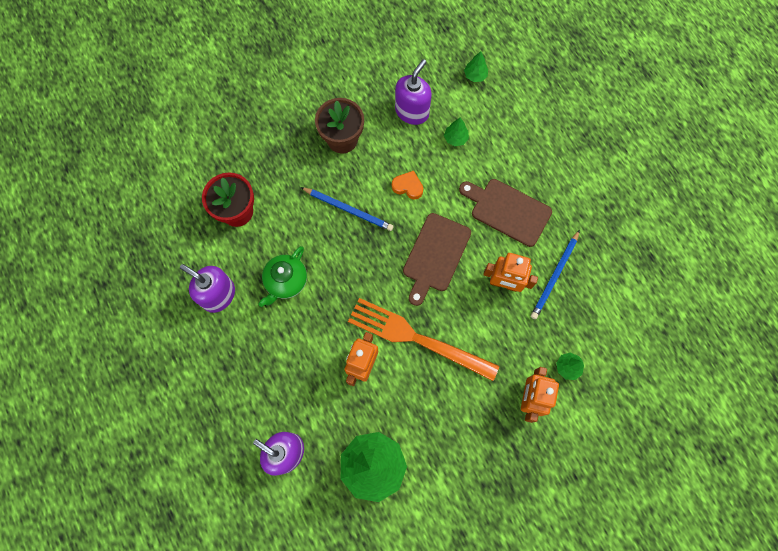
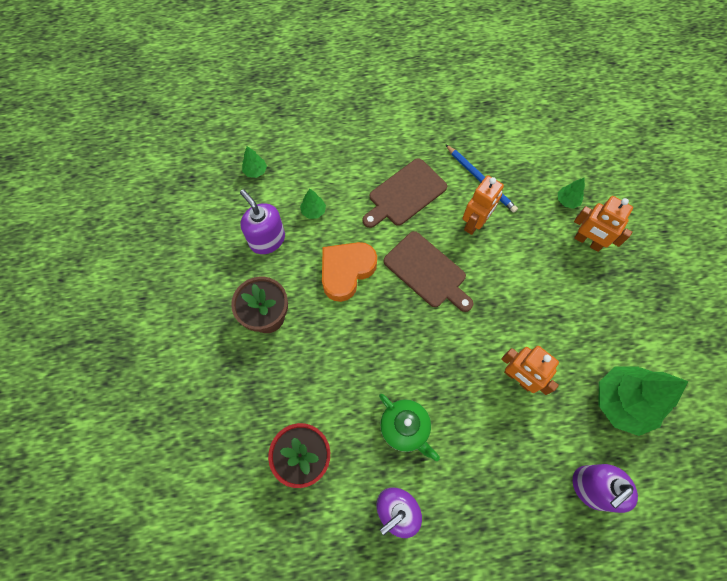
camera: 70 degrees left, 5 degrees down
blue pencil [301,187,394,231] -> none
orange fork [348,298,499,381] -> none
orange heart [392,171,423,199] -> orange heart [322,242,377,302], size x1.89

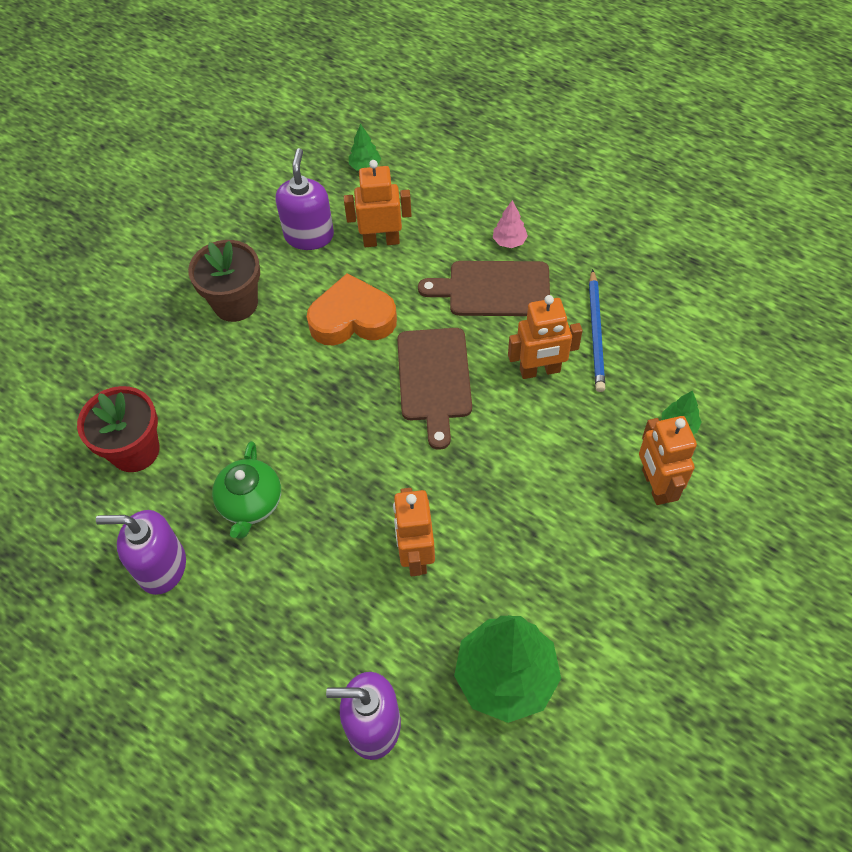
camera: 45 degrees right, 10 degrees down
green tree [300,189,326,219] -> orange robot [344,160,412,247]
none -> pink tree [493,200,528,248]

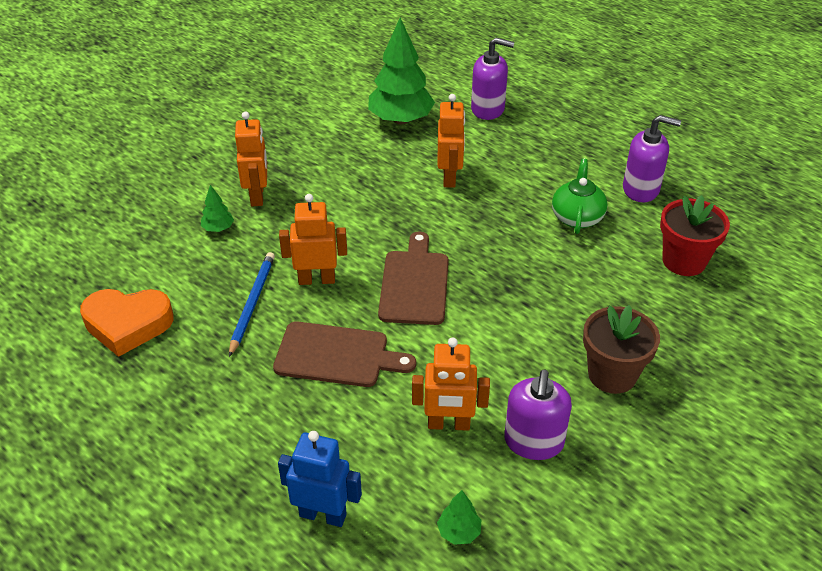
camera: 175 degrees left, 15 degrees down
orange heart [307,273,397,346] -> orange heart moved to [80,289,173,357]
pink tree [493,200,528,248] -> none
none -> blue robot [278,431,362,527]

